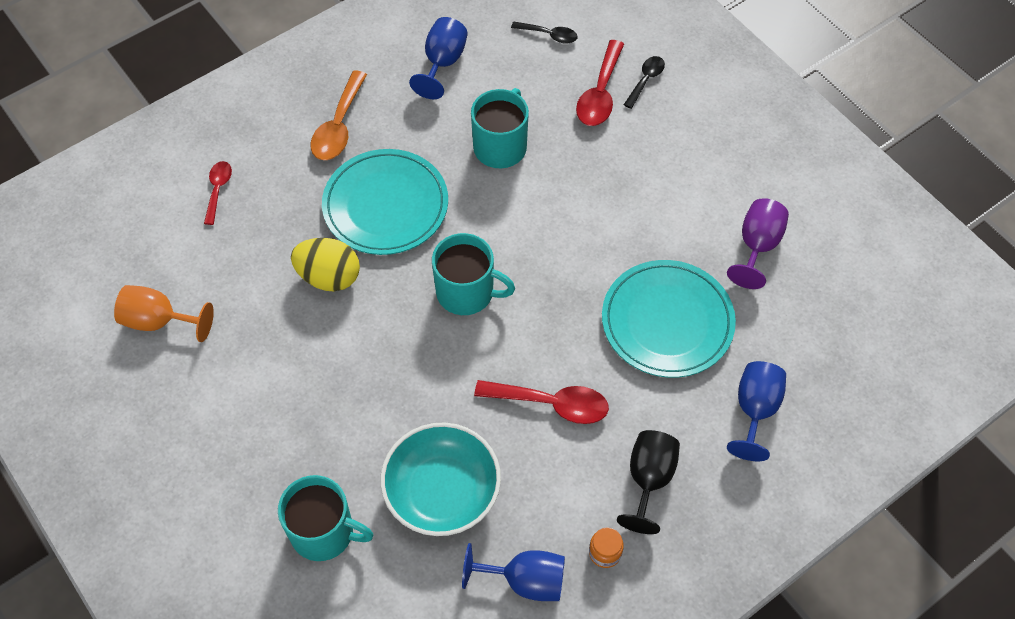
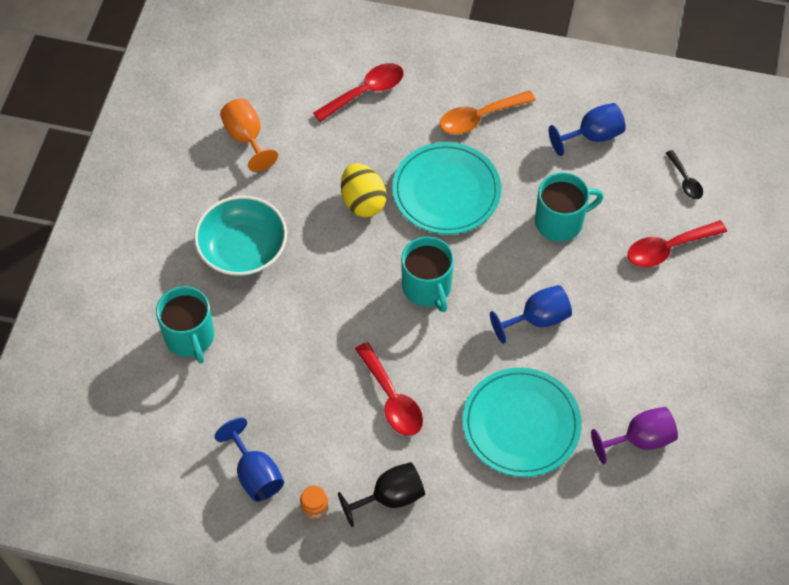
camera: 50 degrees right, 0 degrees up
red spoon [204,161,232,225] -> red spoon [313,63,403,122], size x1.66
turquoise bowl [381,422,501,536] -> turquoise bowl moved to [194,196,287,276]
black spoon [624,56,665,109] -> none
blue goblet [727,361,786,461] -> blue goblet moved to [490,285,572,344]

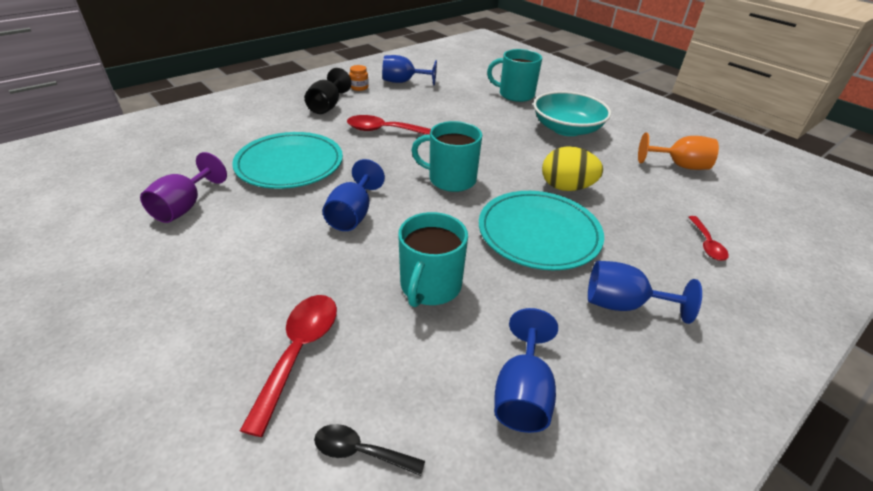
camera: 125 degrees right, 20 degrees down
red spoon [313,63,403,122] -> red spoon [689,216,729,261], size x0.60
orange spoon [440,91,536,134] -> blue goblet [588,261,702,324]

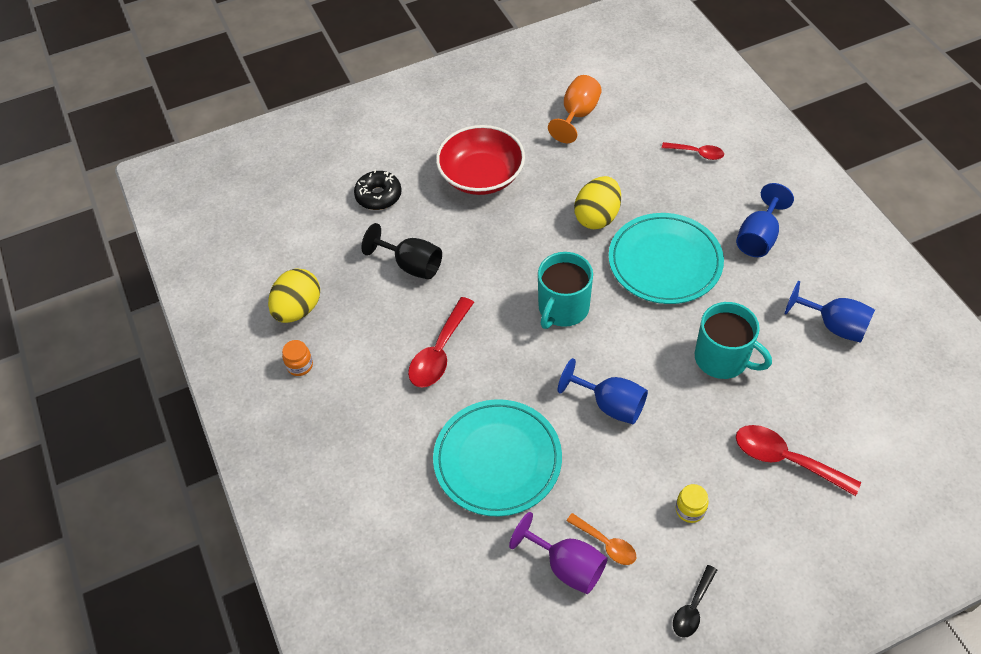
camera: 70 degrees left, 15 degrees up
black goblet [305,68,351,114] -> black goblet moved to [362,223,442,280]
black spoon [314,424,425,476] -> black spoon moved to [673,565,717,638]
blue goblet [382,55,437,85] -> yellow egg [268,269,320,323]
turquoise mug [487,49,542,102] -> black donut [354,170,402,210]
turquoise bowl [533,91,611,136] -> red bowl [436,125,525,195]
none -> orange spoon [566,513,636,565]
none -> yellow jar [676,484,709,523]

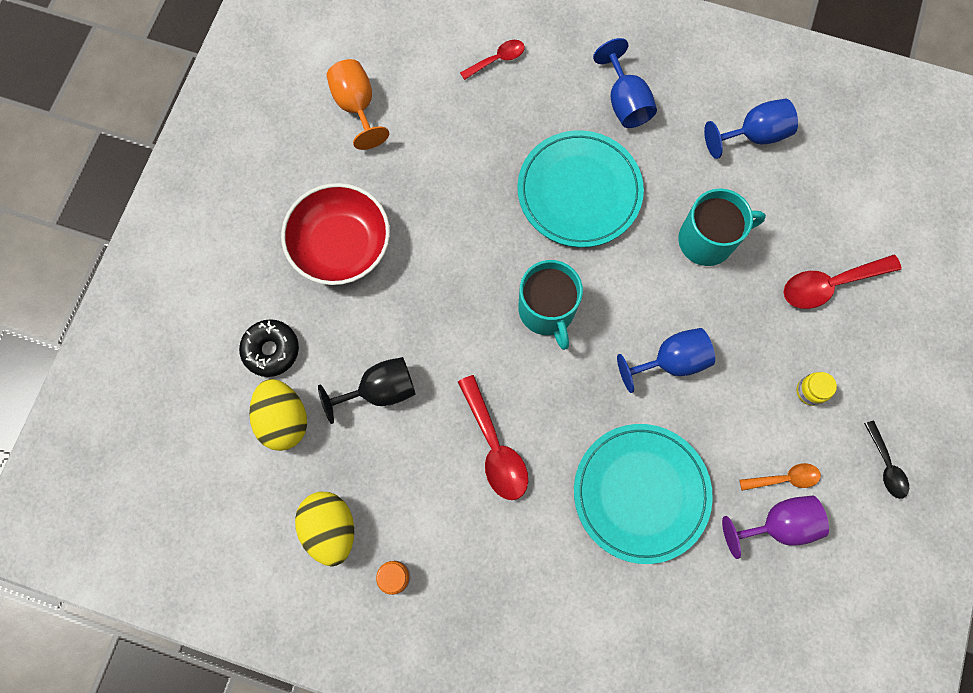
camera: 50 degrees left, 20 degrees up
yellow egg [574,176,621,229] -> yellow egg moved to [249,379,307,451]

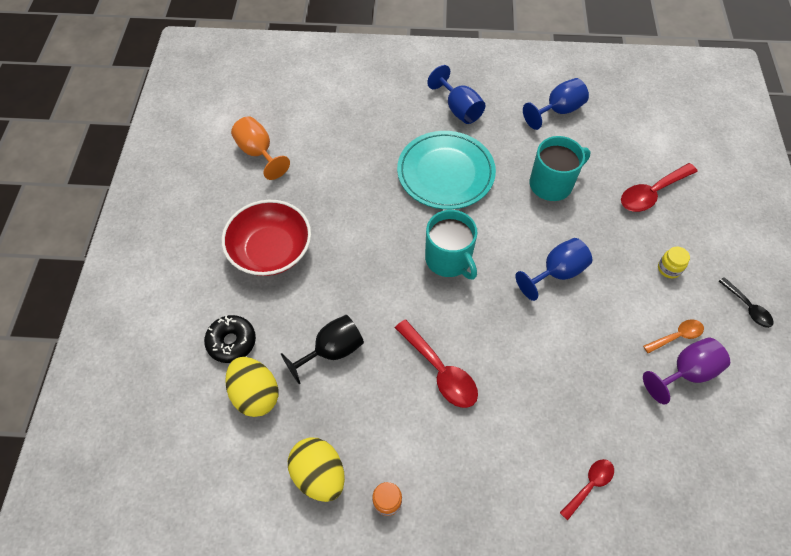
camera: 15 degrees left, 15 degrees down
red spoon [460,40,525,80] -> red spoon moved to [560,459,614,520]
turquoise plate [574,424,713,564] -> none

